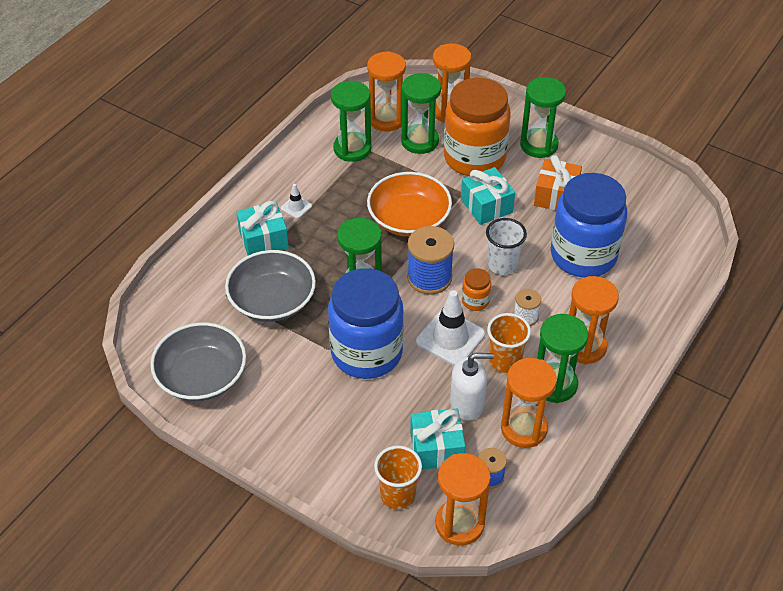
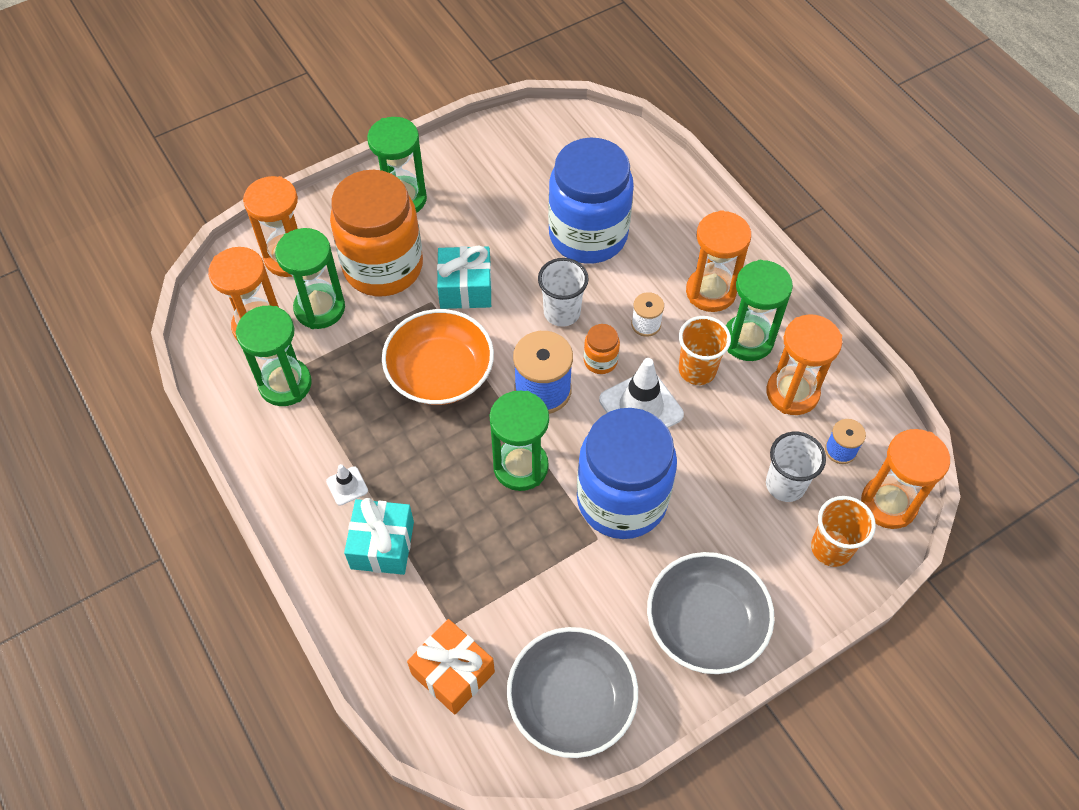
camera: 65 degrees left, 10 degrees up
grey bowl [225,250,316,322] -> grey bowl moved to [647,552,775,674]
turquoise gift [410,409,465,470] -> white cup [766,432,826,502]
white soap dispenser [450,353,494,421] -> none
orange gift [534,155,582,210] -> orange gift moved to [407,619,495,714]

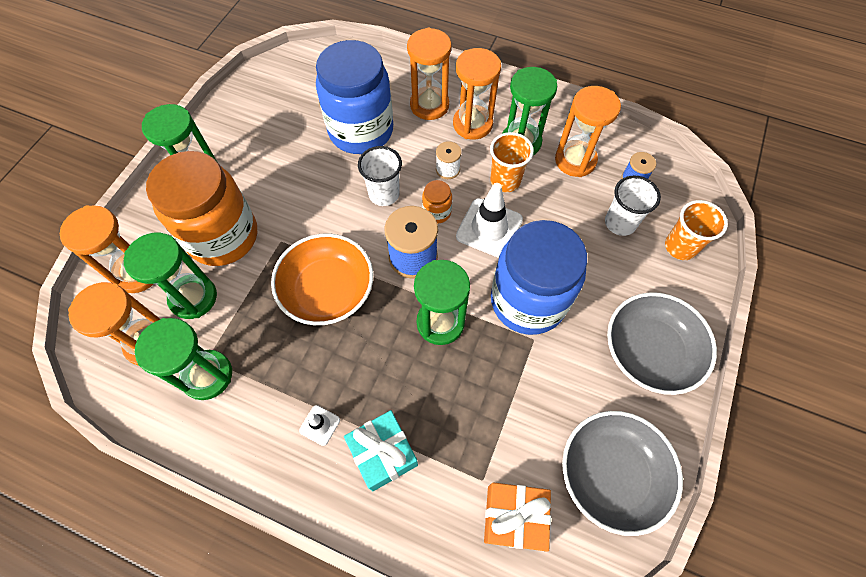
camera: 35 degrees left, 5 degrees up
turquoise gift [437,246,492,309] -> none
orange hourglass [861,429,950,529] -> orange hourglass moved to [407,28,452,120]

